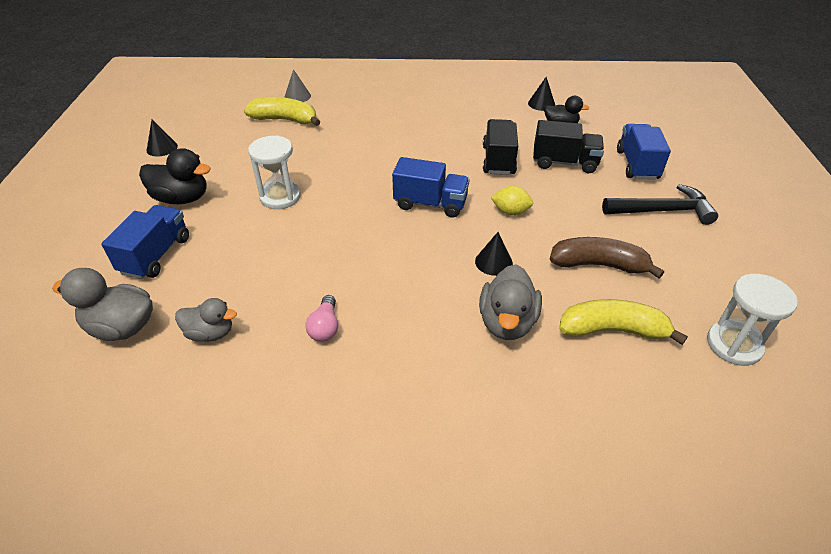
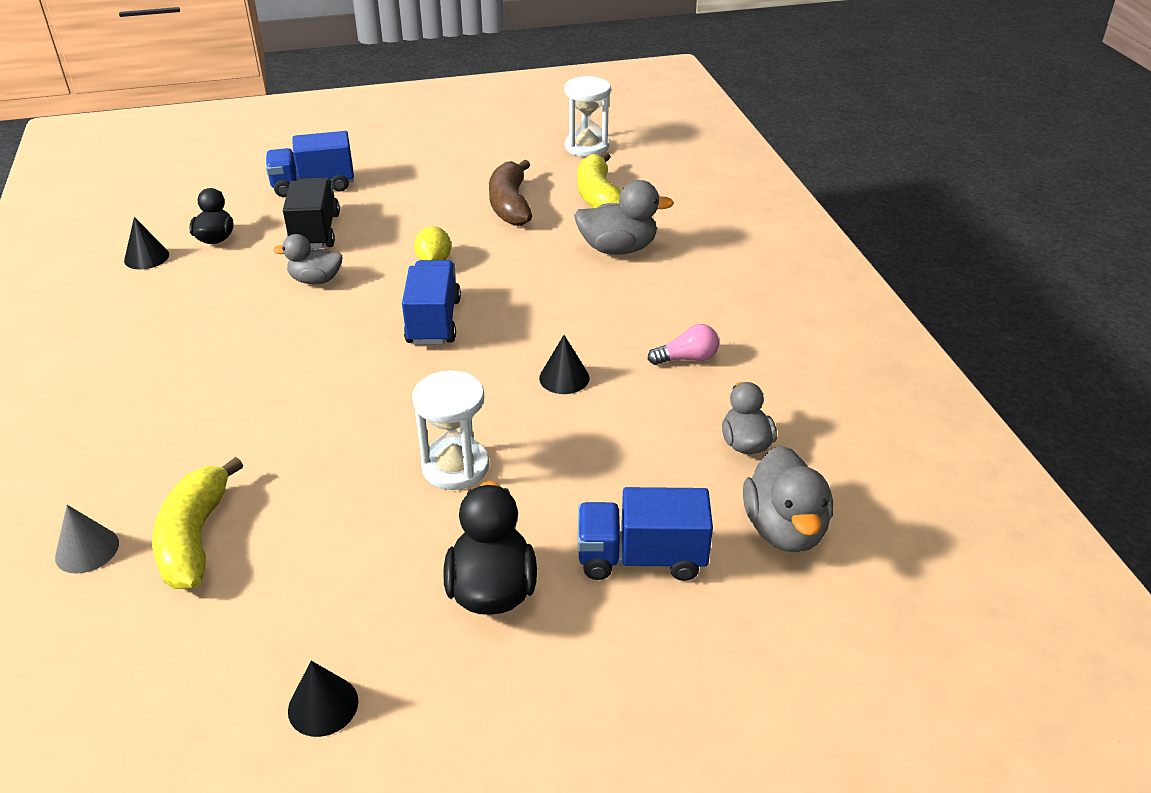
camera: 105 degrees left, 5 degrees down
black cone [475,232,513,276] -> black cone moved to [539,335,589,394]
black truck [483,119,518,175] -> grey duck [273,234,343,284]
black hammer [602,184,718,225] -> none

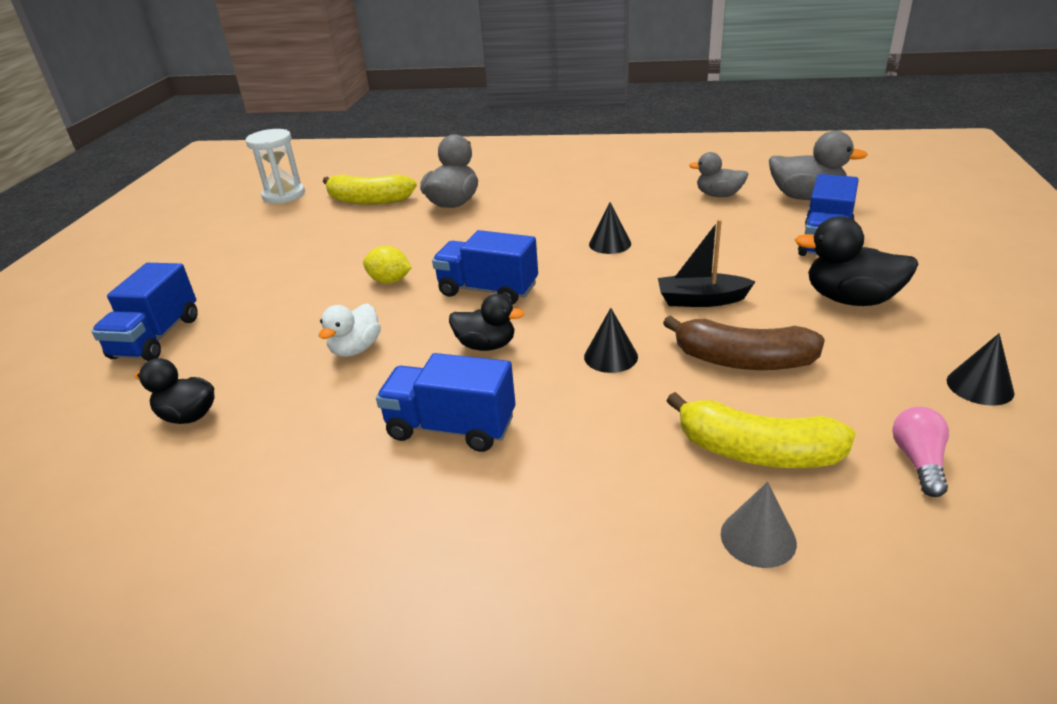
camera: 65 degrees left, 5 degrees down
black cone [124,217,169,270] -> black cone moved to [584,308,638,373]
grey duck [273,234,343,284] -> white duck [319,303,381,357]
black truck [283,177,340,249] -> none
white hourglass [412,370,489,490] -> black boat [658,219,756,307]
brown banana [489,160,532,226] -> brown banana moved to [663,315,825,370]
pink light bulb [648,324,719,365] -> pink light bulb moved to [892,407,949,497]
none -> blue truck [376,353,515,452]
none -> black duck [449,294,524,351]

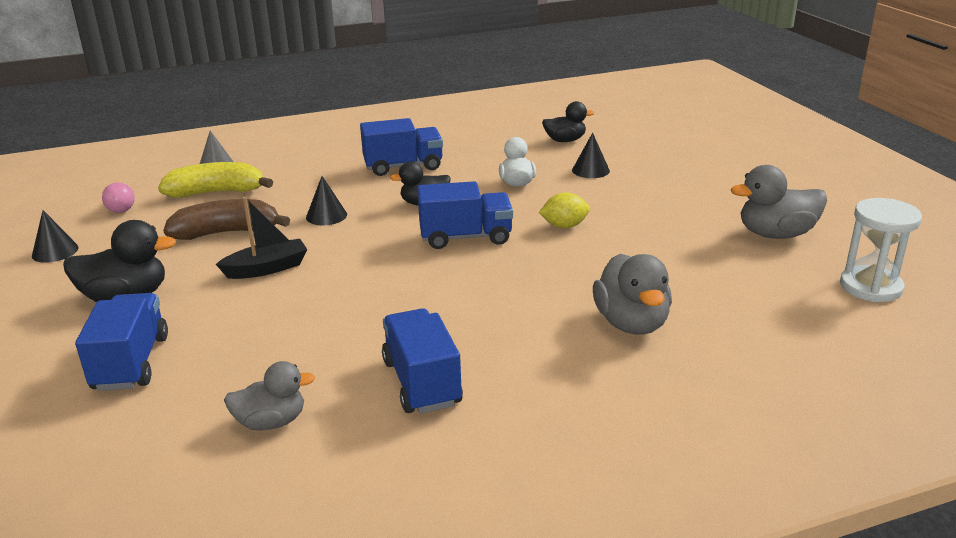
camera: 150 degrees right, 5 degrees down
blue truck [91,263,198,361] -> blue truck moved to [382,309,463,414]
yellow banana [323,174,417,205] -> none
black cone [589,202,631,254] -> black cone moved to [572,133,610,178]
grey duck [769,131,868,200] -> grey duck moved to [731,165,827,239]

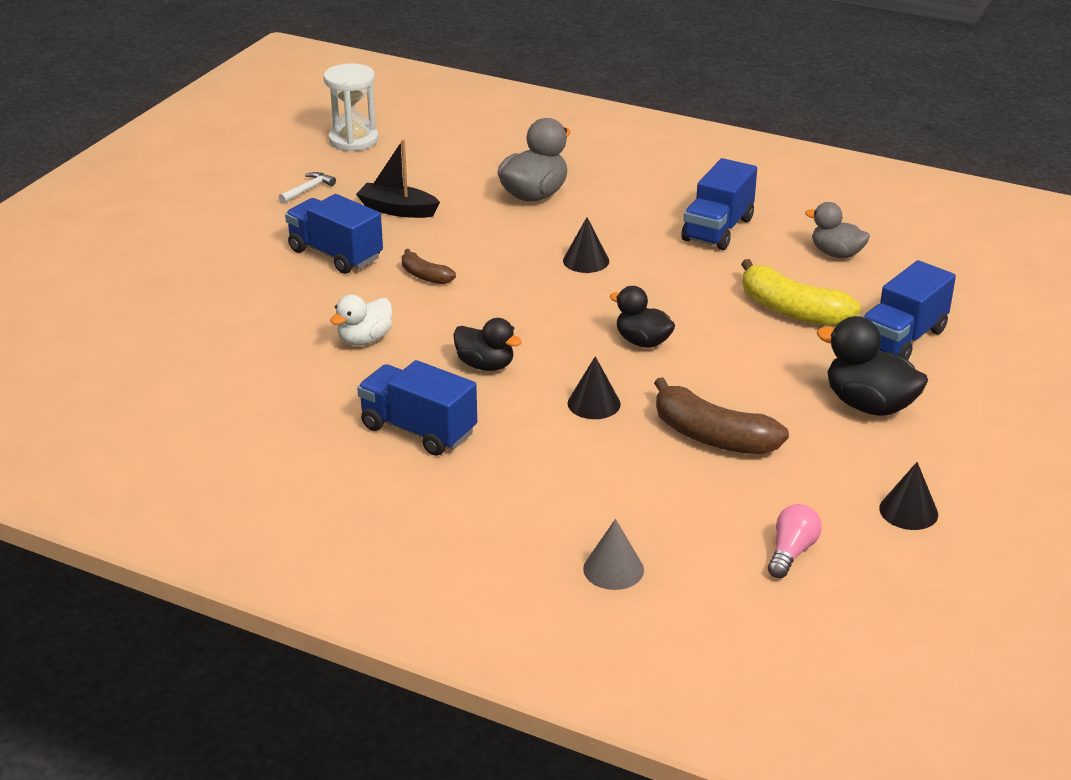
camera: 135 degrees left, 5 degrees up
yellow banana [158,162,273,198] -> yellow banana moved to [741,259,861,326]
black boat [216,197,307,279] -> black boat moved to [356,140,440,218]
blue truck [417,181,513,249] -> blue truck moved to [285,194,383,274]
yellow lemon [539,192,590,228] -> brown banana [402,249,456,284]
black duck [542,101,594,142] -> black duck moved to [610,286,675,348]
black cone [572,133,610,178] -> black cone moved to [563,217,609,273]
grey duck [731,165,827,239] -> white hammer [279,172,336,204]

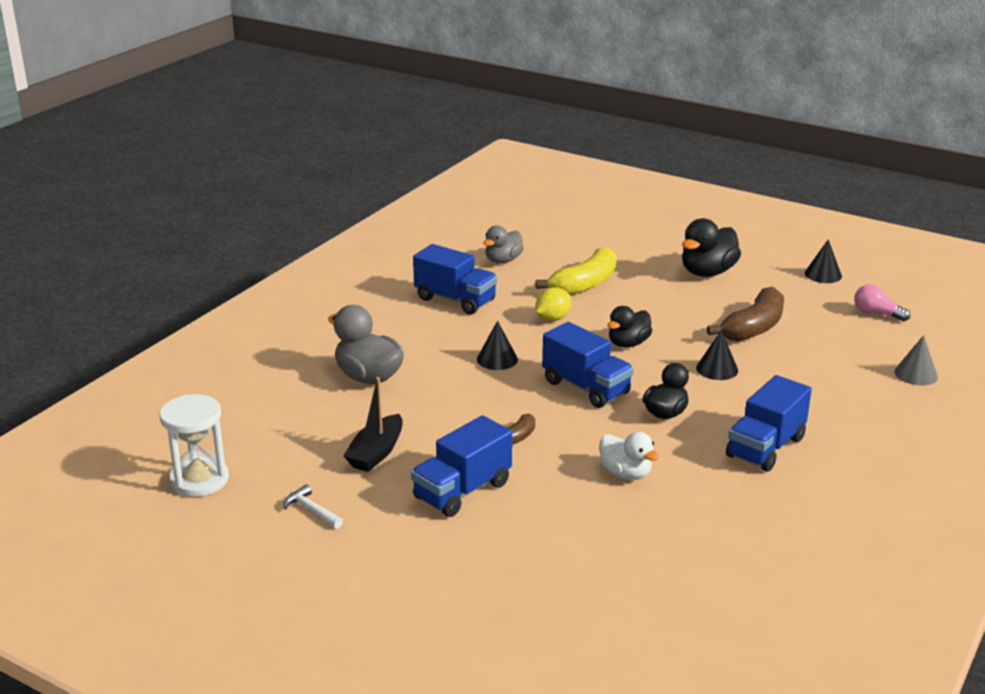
camera: 85 degrees left, 5 degrees down
blue truck [863,260,956,360] -> blue truck moved to [542,322,634,408]
none -> yellow lemon [536,288,572,321]

